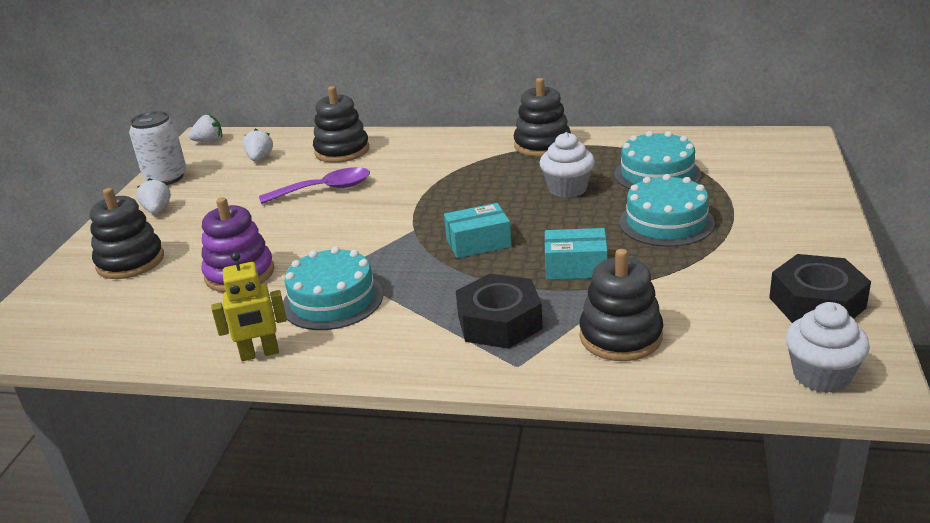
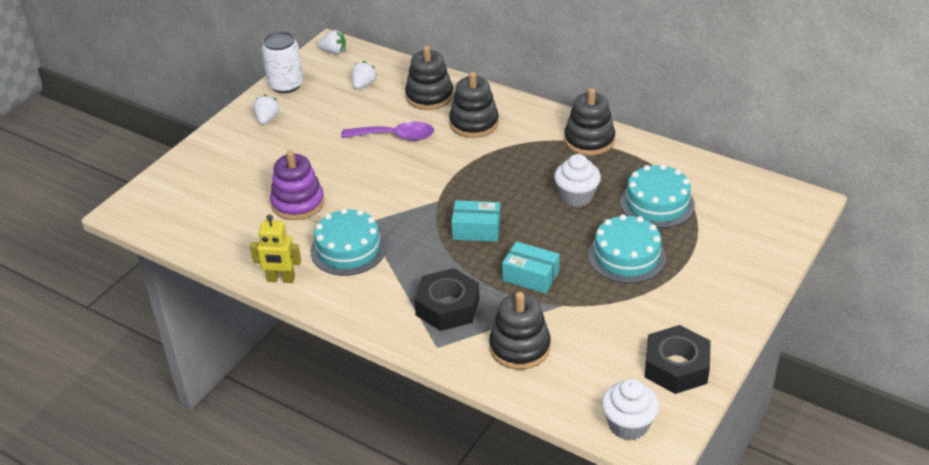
camera: 20 degrees right, 10 degrees up
black stacking toy [90,188,164,279] -> black stacking toy moved to [449,72,499,138]

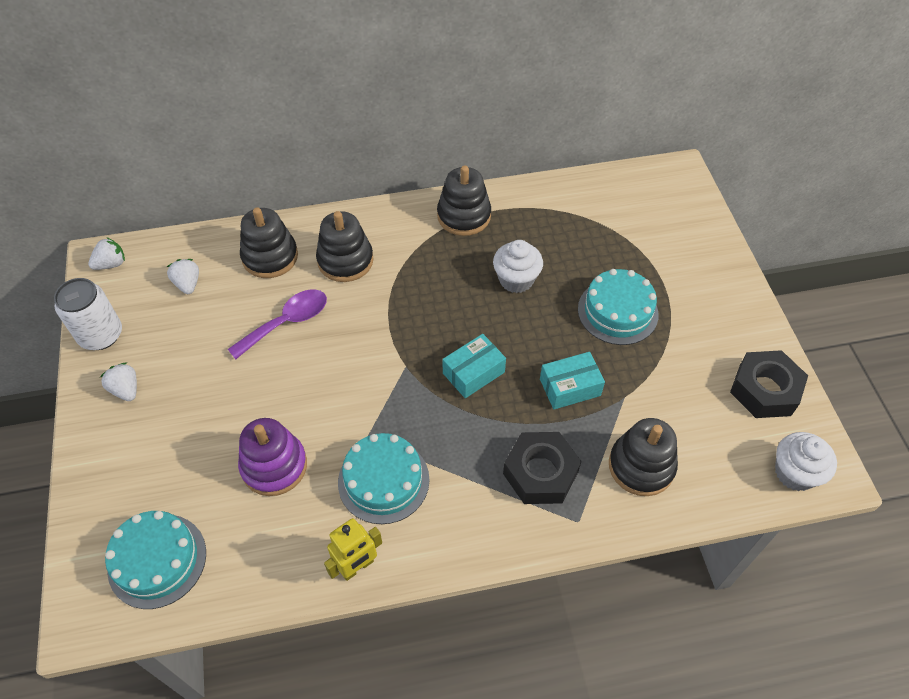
camera: 45 degrees left, 15 degrees up
turquoise cake [620,164,695,228] -> turquoise cake moved to [105,511,206,609]

